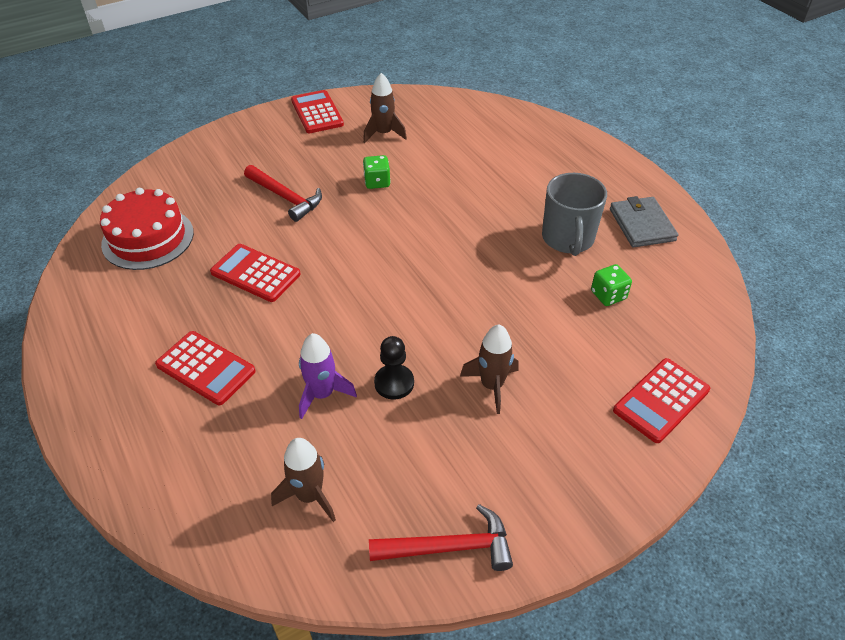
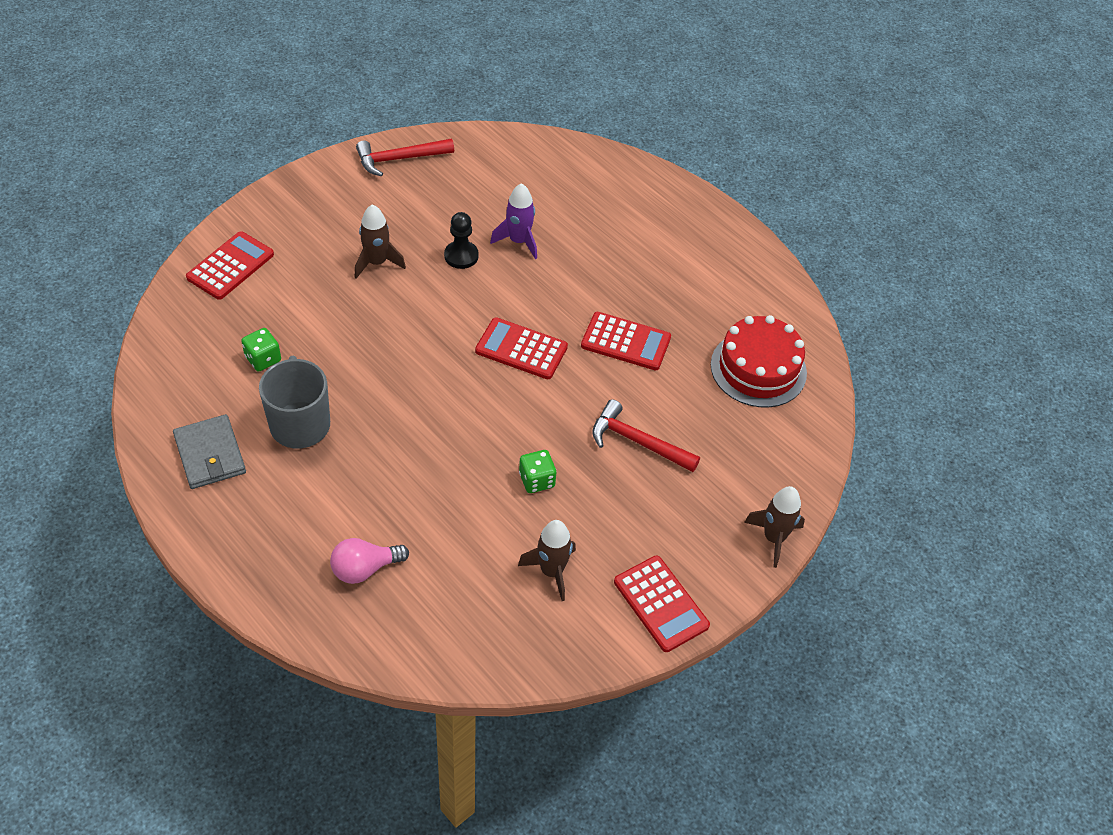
camera: 165 degrees right, 5 degrees up
red calculator [155,331,256,405] -> red calculator moved to [475,317,568,379]
brown rocket [271,438,336,522] -> brown rocket moved to [744,486,805,568]
none -> pink light bulb [330,538,409,584]

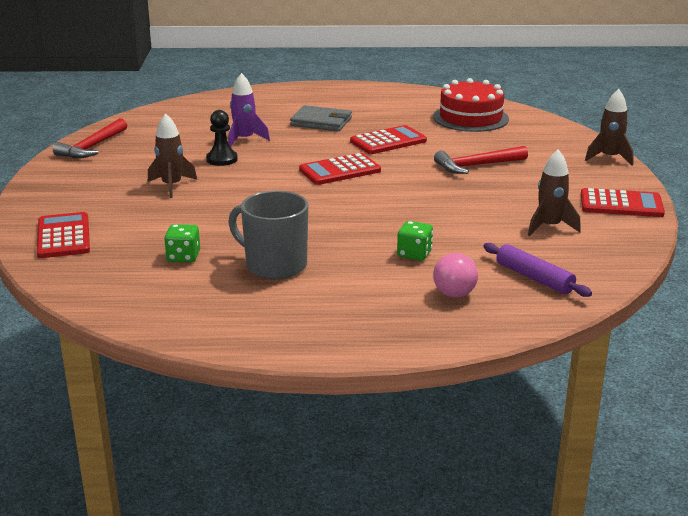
camera: 45 degrees left, 25 degrees down
grey wallet [173,414,246,489] -> grey wallet moved to [290,105,352,131]
green dice [519,450,556,493] -> green dice moved to [397,221,433,261]
none -> purple rolling pin [483,243,592,297]

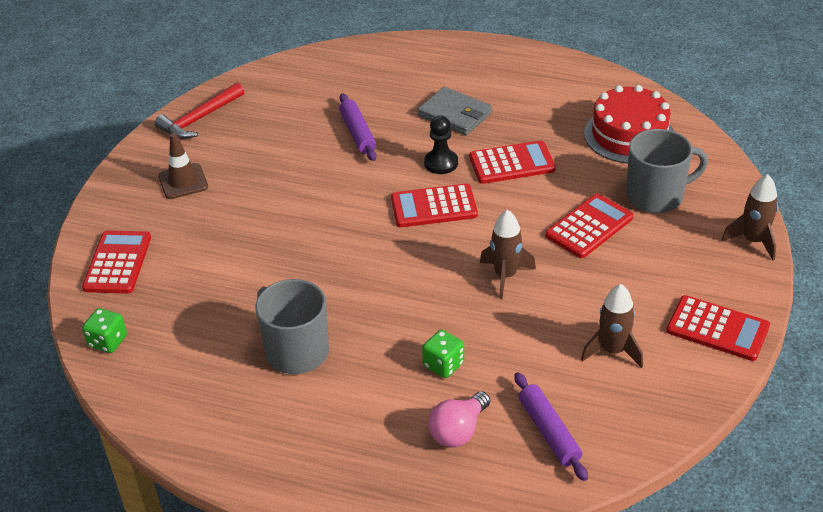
camera: 20 degrees right, 15 degrees up
brown rocket [148,113,197,198] -> brown rocket moved to [480,210,536,299]
green dice [164,224,200,262] -> green dice moved to [82,308,127,353]
black pawn [206,110,238,166] -> black pawn moved to [424,115,458,174]
purple rocket [228,73,270,147] -> purple rolling pin [339,94,377,161]
red hammer [434,146,528,174] -> red calculator [545,194,634,258]
none -> brown traffic cone [158,133,208,199]
none -> grey mug [626,129,708,213]

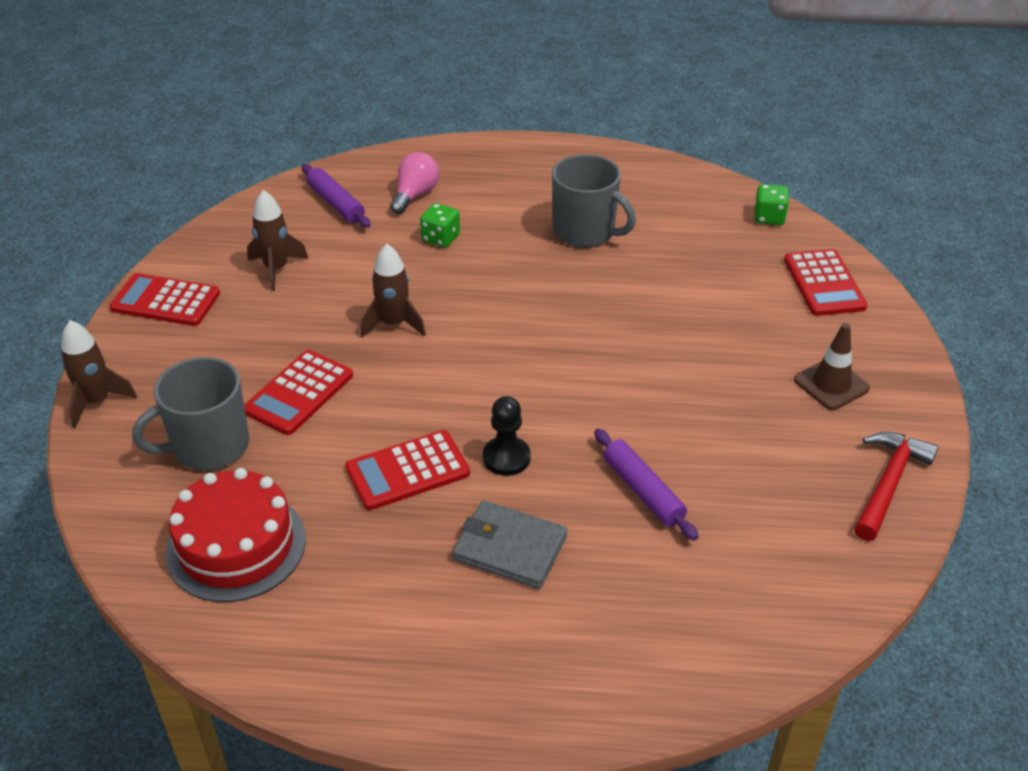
camera: 165 degrees right, 0 degrees up
red calculator [391,184,478,227] -> none

